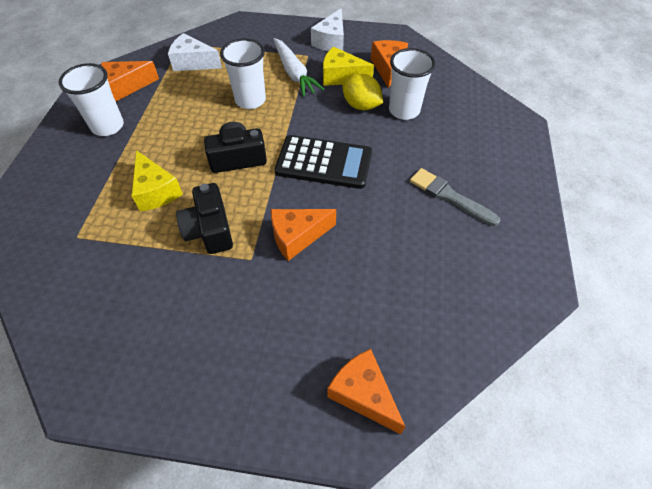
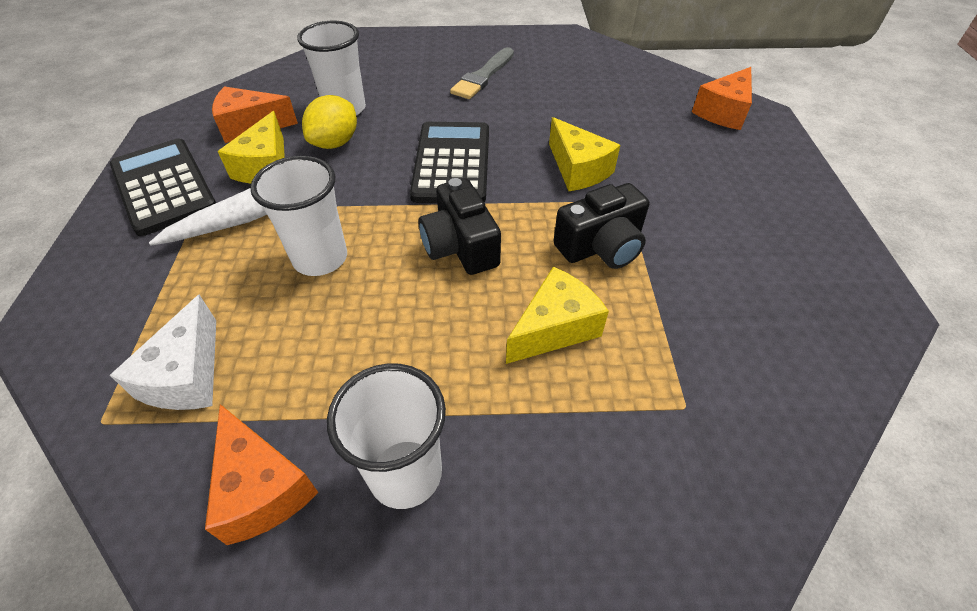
camera: 100 degrees left, 5 degrees down
orange cheese [271,209,336,261] -> yellow cheese [549,117,620,191]
white cheese [311,8,344,51] -> black calculator [110,138,216,236]

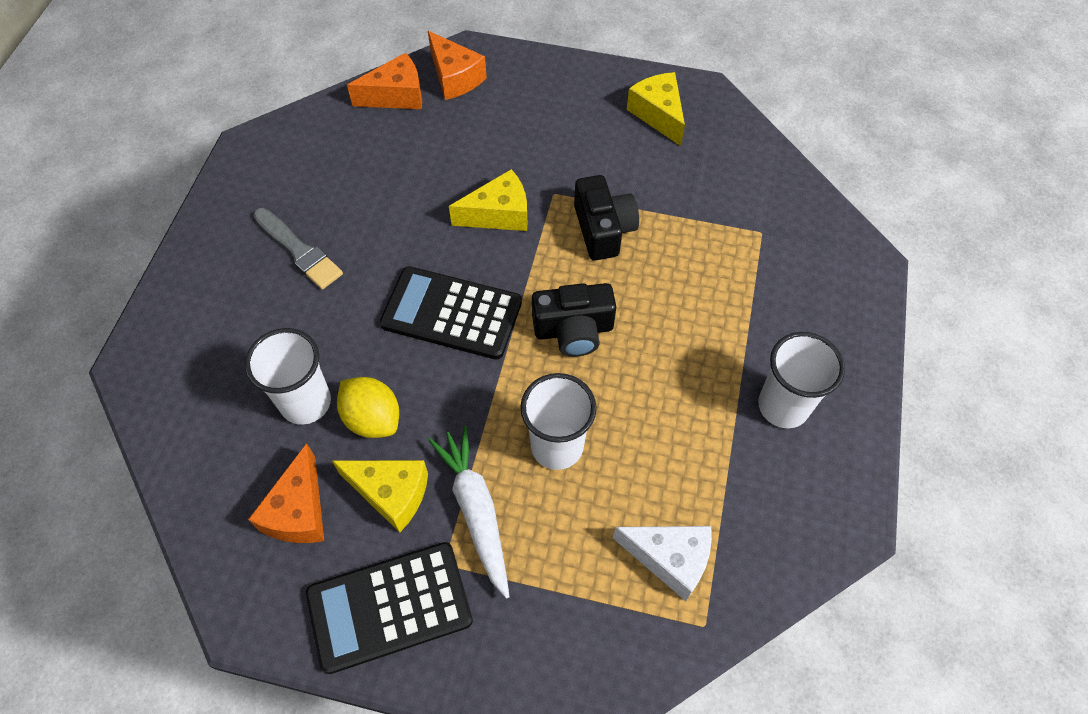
camera: 75 degrees left, 10 degrees up
orange cheese [205,404,318,545] -> orange cheese moved to [347,53,422,109]
yellow cheese [506,267,609,364] -> yellow cheese moved to [627,72,685,146]

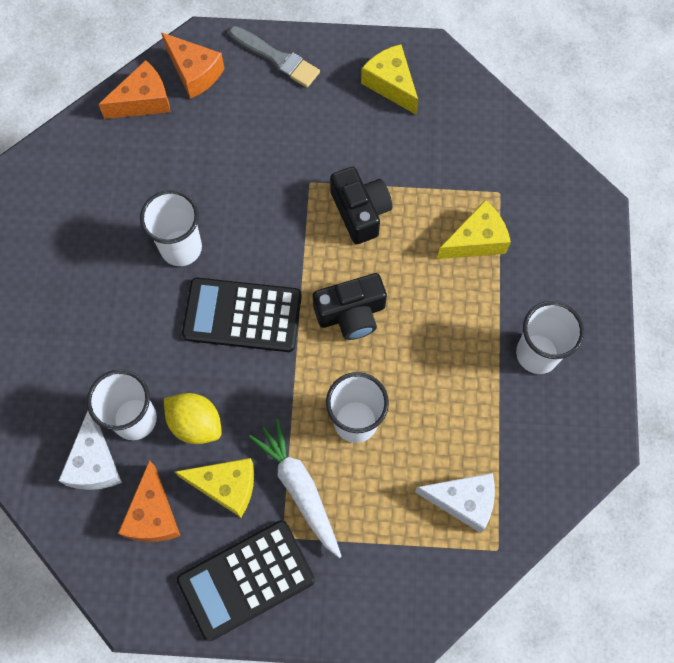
camera: 10 degrees left, 10 degrees up
grey brush [253,208,343,290] -> grey brush moved to [229,26,320,88]
yellow cheese [449,169,527,231] -> yellow cheese moved to [437,200,511,259]
none -> white cheese [58,411,122,490]
none -> white cup [140,190,202,266]

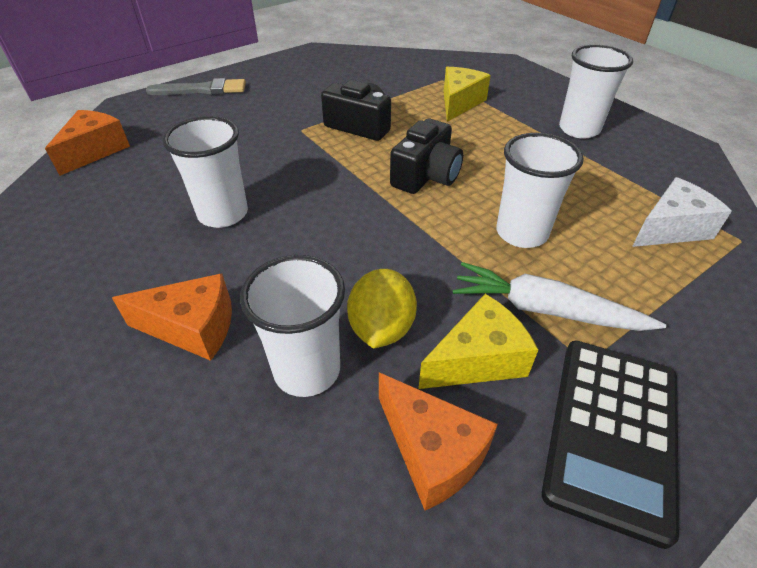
camera: 40 degrees left, 25 degrees down
white cheese [58,411,122,490] -> none
orange cheese [161,32,225,99] -> orange cheese moved to [112,273,232,361]
yellow lemon [164,393,222,444] -> yellow lemon turned 75 degrees counterclockwise [347,269,417,349]
black calculator [182,277,302,352] -> none
yellow cheese [361,44,419,115] -> none

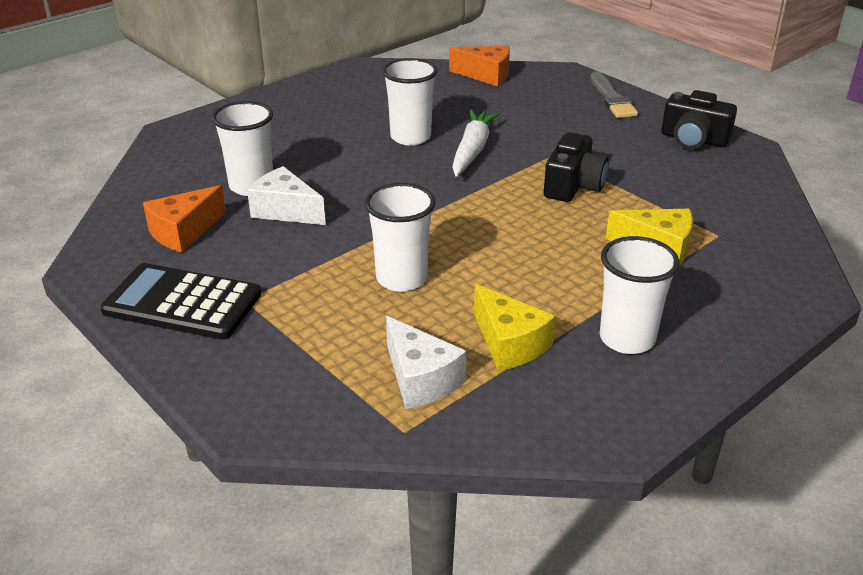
camera: 85 degrees right, 10 degrees down
orange cheese [112,273,232,361] -> none
yellow lemon [347,269,417,349] -> white cheese [247,166,326,225]
black camera [390,119,463,194] -> black camera moved to [662,90,737,149]
yellow cheese [418,294,538,389] -> yellow cheese moved to [474,284,555,371]
white carrot [453,262,666,331] -> white carrot moved to [452,110,500,177]

